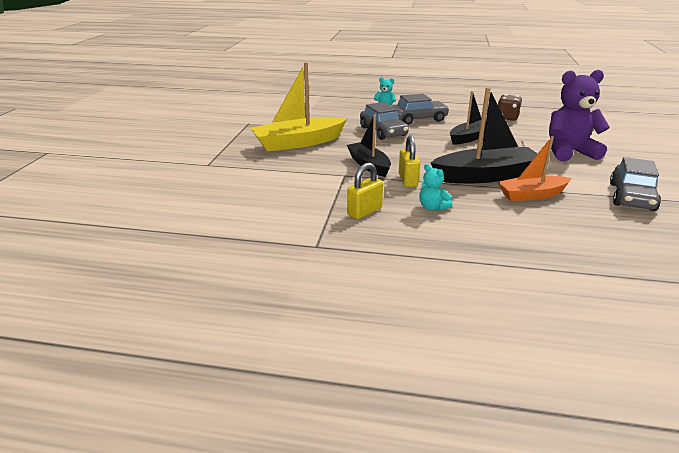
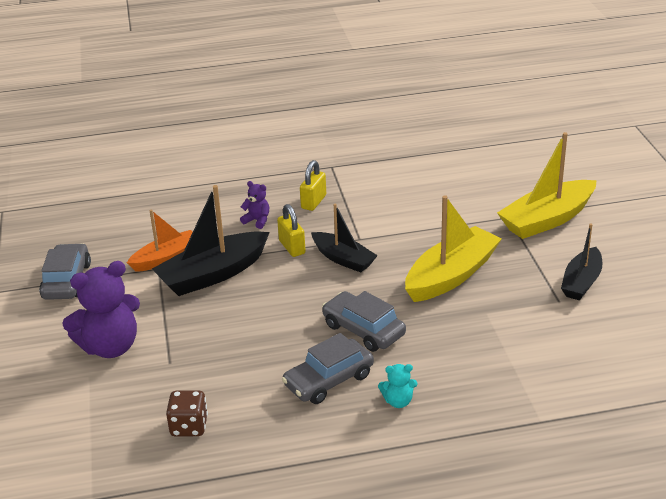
camera: 160 degrees right, 5 degrees up
turquoise teddy bear [419,164,452,211] -> purple teddy bear [240,181,269,229]
black boat [450,91,486,145] -> black boat moved to [561,223,602,300]
none -> yellow boat [497,132,597,239]

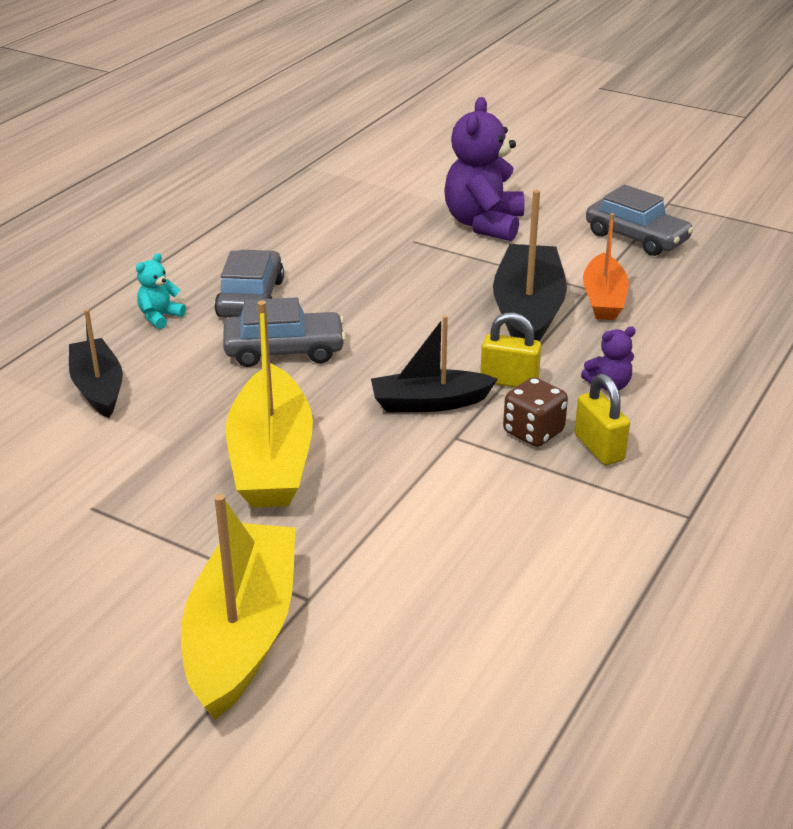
camera: 130 degrees right, 0 degrees up
brown dice [166,390,208,436] -> brown dice moved to [503,377,568,447]
black boat [561,223,602,300] -> black boat moved to [69,309,123,418]

